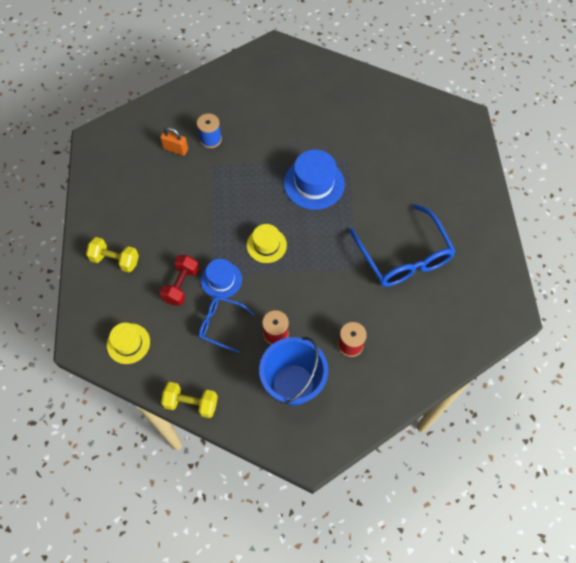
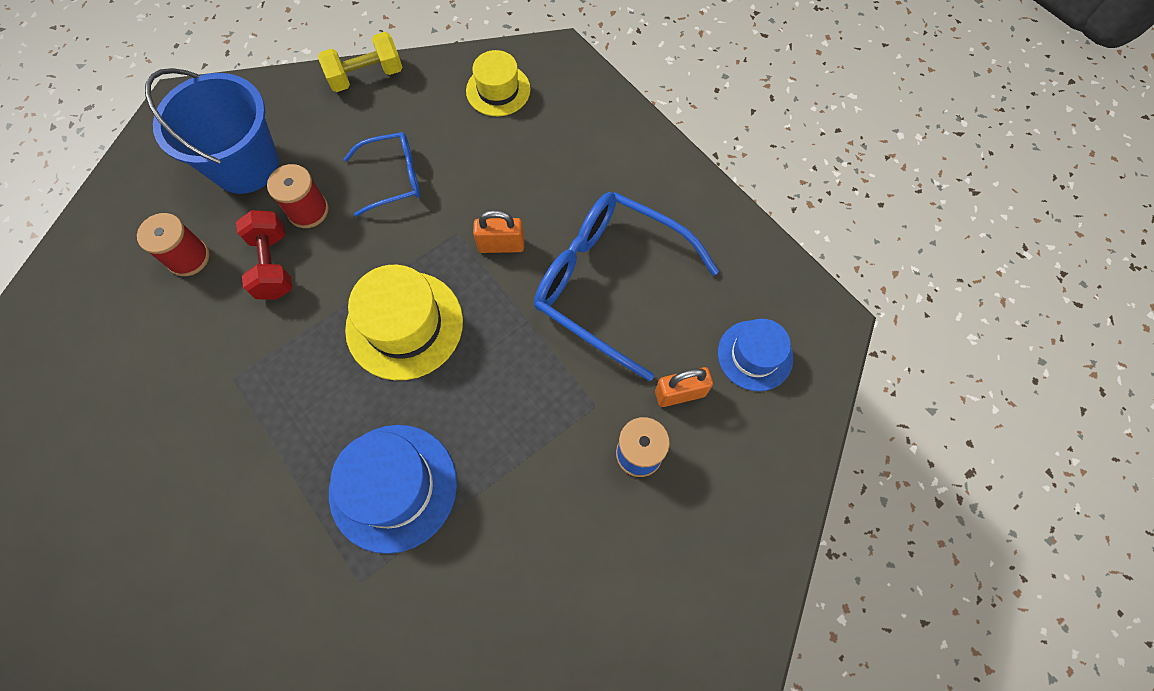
camera: 145 degrees right, 5 degrees up
yellow dumbbell [86,237,139,272] -> none
red dumbbell [160,255,199,306] -> red dumbbell moved to [236,210,293,299]
blue hat [201,259,242,298] -> blue hat moved to [718,319,793,391]
yellow hat [247,224,287,263] -> yellow hat [345,265,463,380], size x1.58
blue glasses [349,204,456,287] -> blue glasses moved to [534,192,719,381]
none -> orange padlock [473,210,524,253]

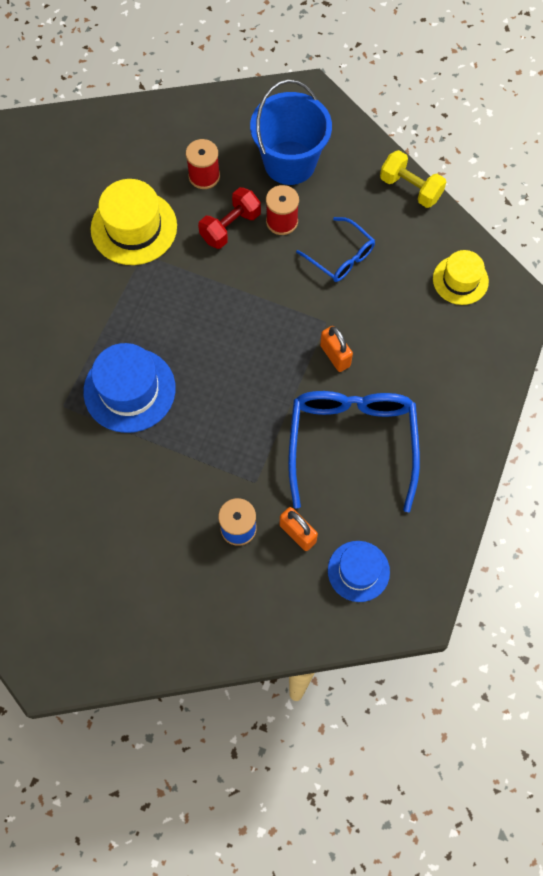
camera: 60 degrees right, 0 degrees up
yellow hat [345,265,463,380] -> yellow hat moved to [91,179,177,265]

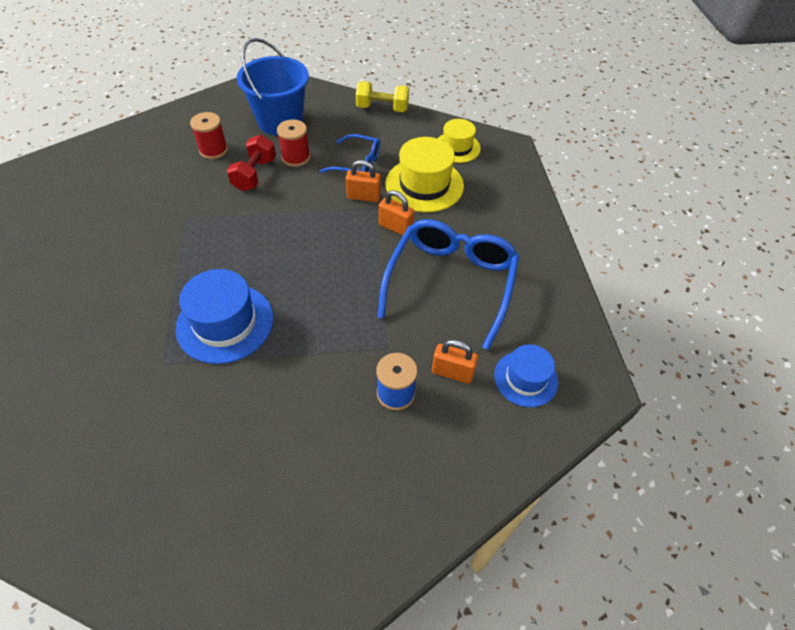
camera: 30 degrees left, 15 degrees down
yellow hat [91,179,177,265] -> yellow hat moved to [385,137,464,212]
blue glasses [288,391,420,512] -> blue glasses turned 45 degrees clockwise [377,219,520,350]
none -> orange padlock [346,160,381,202]

